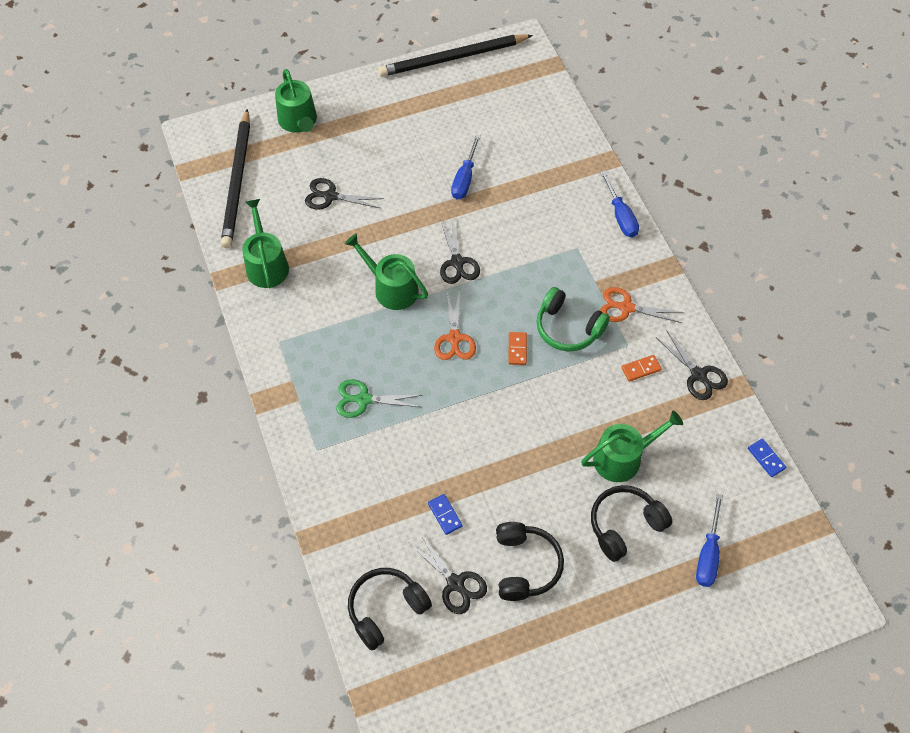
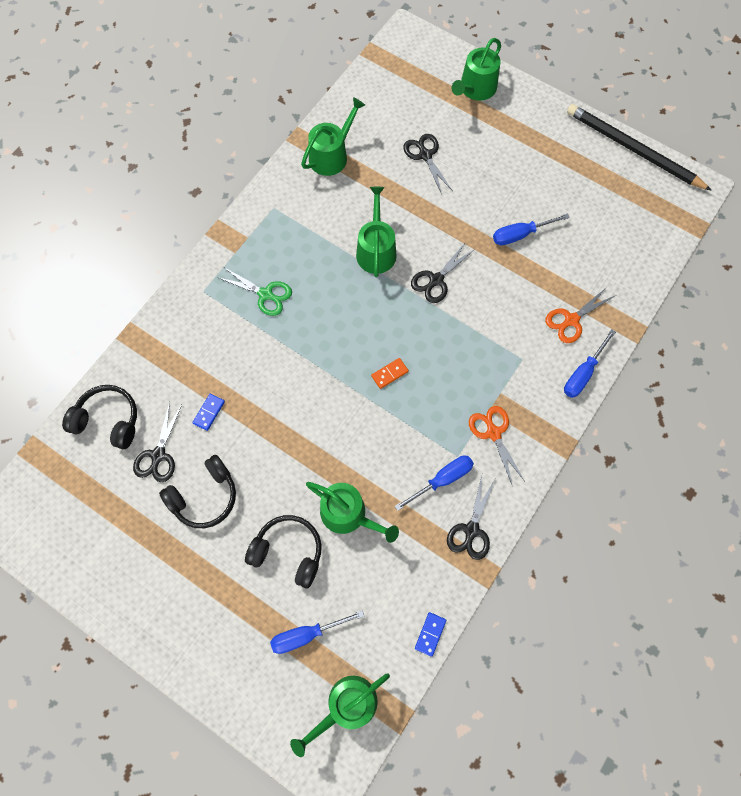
camera: 55 degrees right, 10 degrees up
black pencil [221,109,250,248] -> none
green scissors [336,379,422,418] -> green scissors turned 150 degrees clockwise [217,267,292,316]
orange scissors [434,290,476,360] -> orange scissors moved to [545,287,616,343]
green headphones [537,287,610,351] -> none
orange domino [621,355,661,382] -> blue screwdriver [394,455,474,511]
none -> green watering can [290,673,390,757]

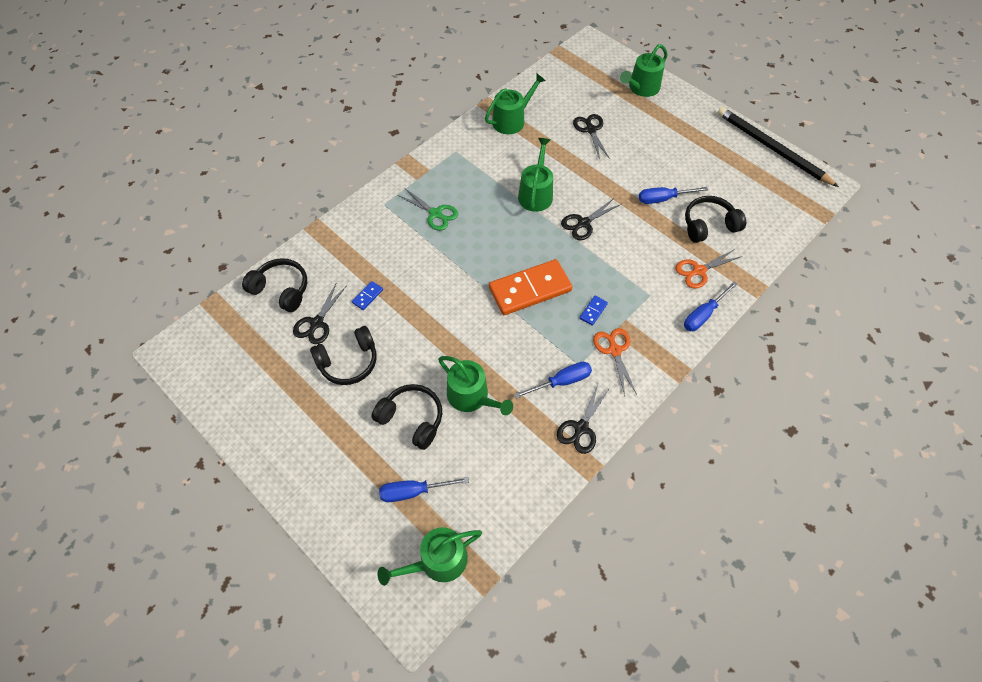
camera: 10 degrees right, 10 degrees down
orange domino [371,358,409,389] -> orange domino [489,259,572,315], size x2.49
blue domino [415,612,446,657] -> blue domino moved to [580,296,608,326]
none -> black headphones [685,196,746,243]

